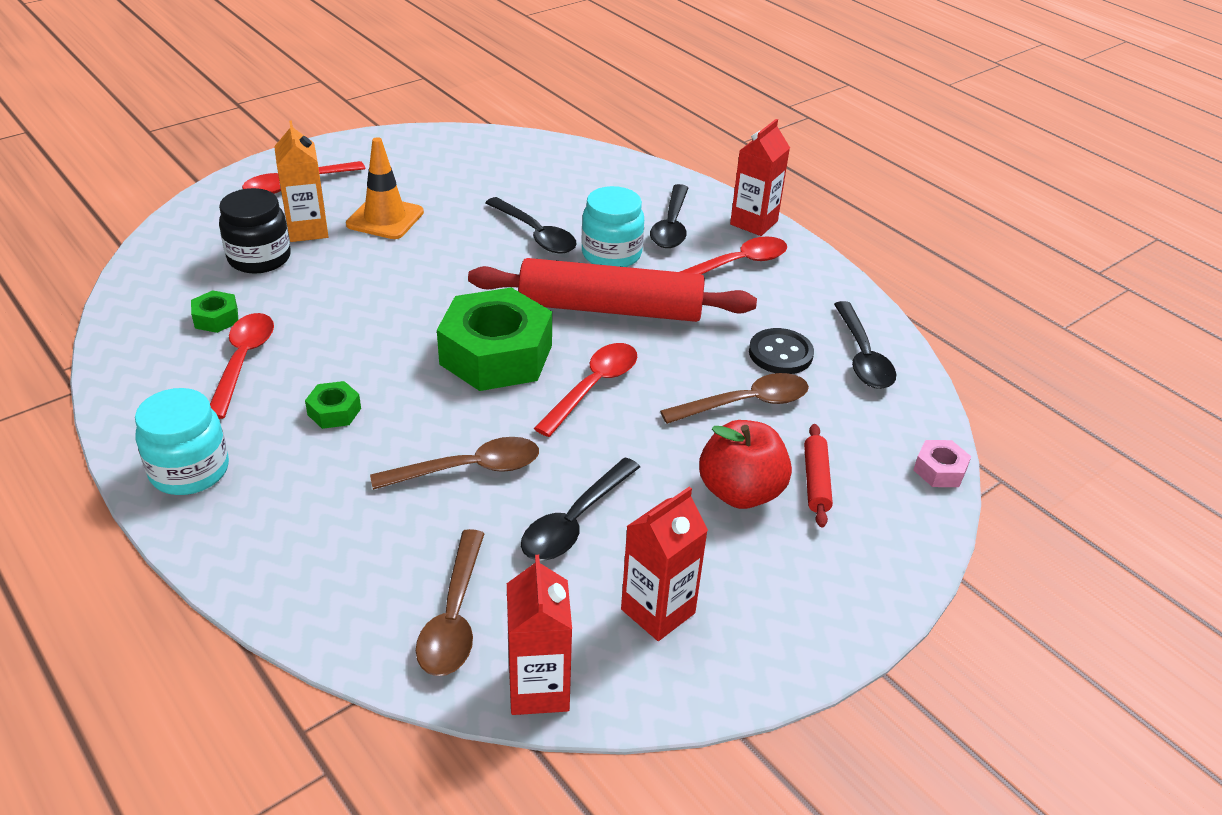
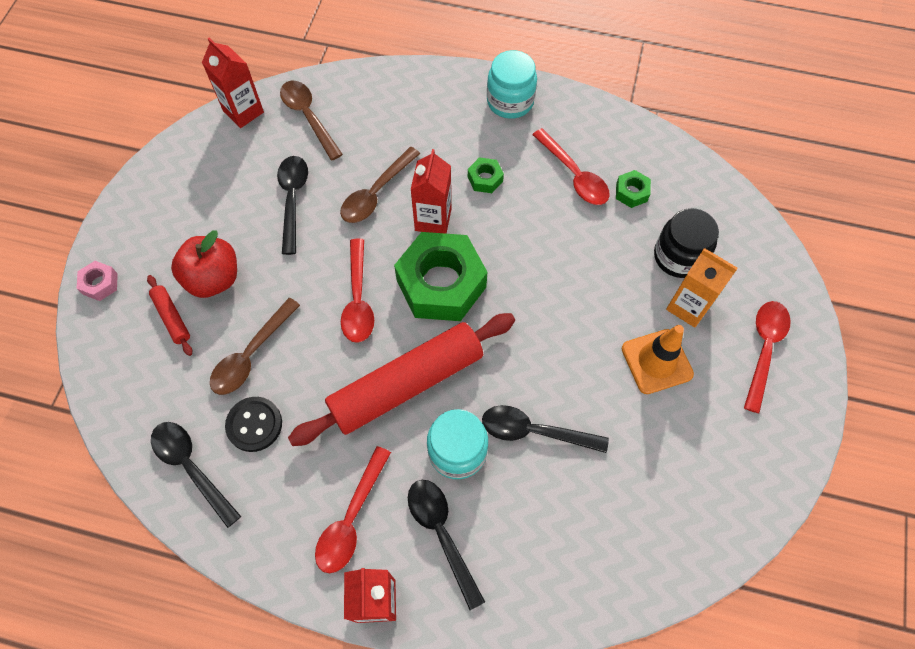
camera: 145 degrees right, 25 degrees up
red carton [621,487,708,641] -> red carton moved to [410,149,451,234]
pink nut [914,440,971,487] -> pink nut moved to [77,261,118,301]

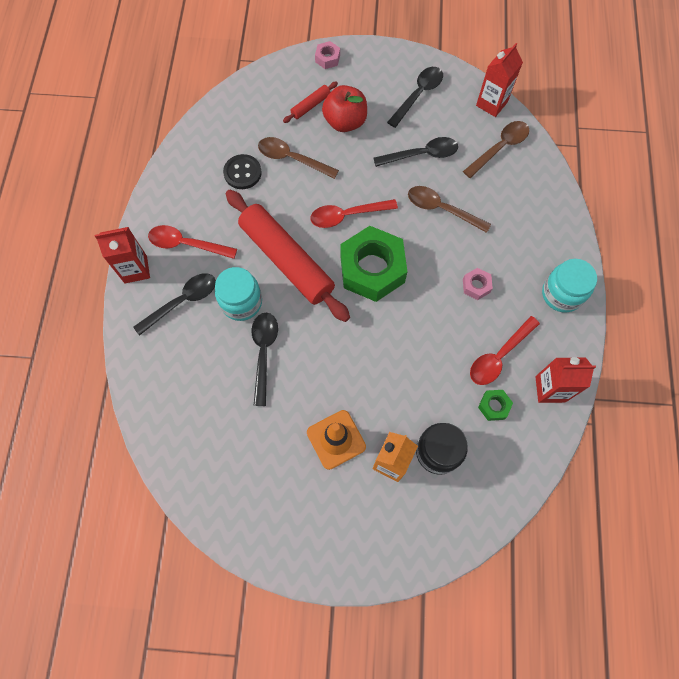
camera: 80 degrees right, 5 degrees up
black spoon [151,422,241,528] -> black spoon moved to [387,67,443,128]
red carton [410,149,451,234] -> red carton moved to [535,357,596,403]
green nut [468,157,504,193] -> pink nut [463,268,493,300]
red spoon [744,301,791,413] -> none

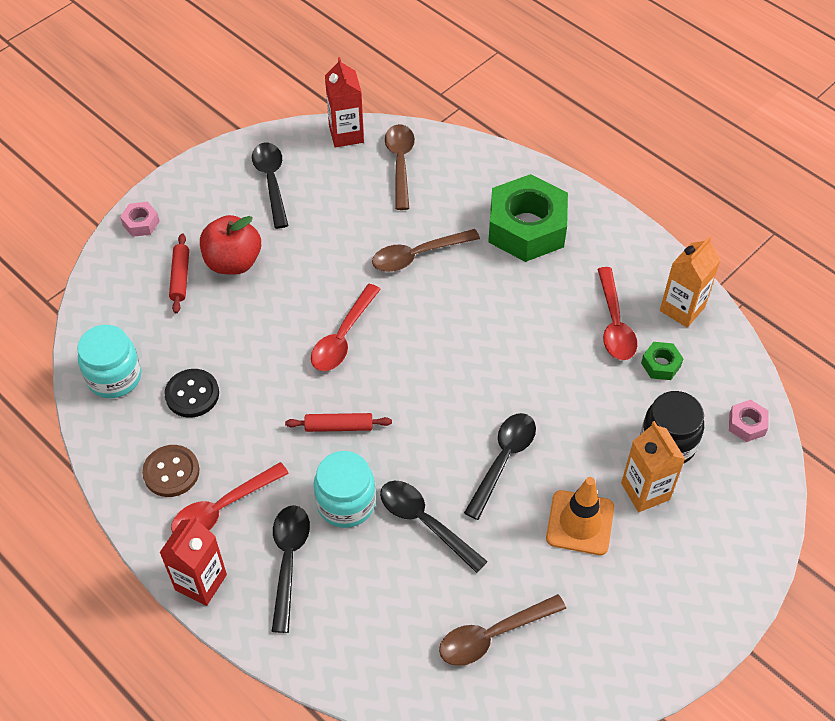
camera: 50 degrees left, 15 degrees down
red rolling pin [226,190,350,322] -> red rolling pin [285,413,392,432], size x0.42
brown spoon [258,137,339,179] -> brown spoon moved to [439,594,566,666]
green nut [340,226,407,302] -> green nut moved to [488,174,568,262]
black spoon [373,137,458,167] -> black spoon moved to [464,413,536,520]
pink nut [463,268,493,300] -> pink nut moved to [729,400,769,442]
red carton [535,357,596,403] -> orange carton [660,236,721,328]
turquoise jar [542,259,597,312] -> turquoise jar moved to [77,325,141,398]
none -> brown button [142,445,199,497]

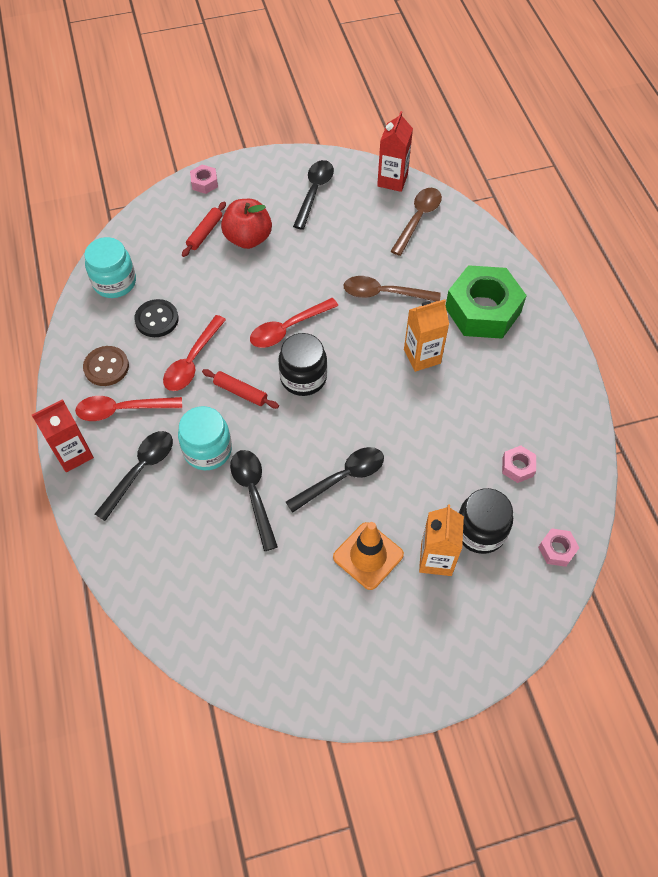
camera: 30 degrees right, 5 degrees up
brown spoon [439,594,566,666] -> none
red spoon [598,267,637,360] -> red spoon moved to [163,315,226,391]
green nut [641,342,683,380] -> pink nut [502,445,536,483]
orange carton [660,236,721,328] -> orange carton moved to [404,299,449,372]
none -> black jar [278,333,327,396]

